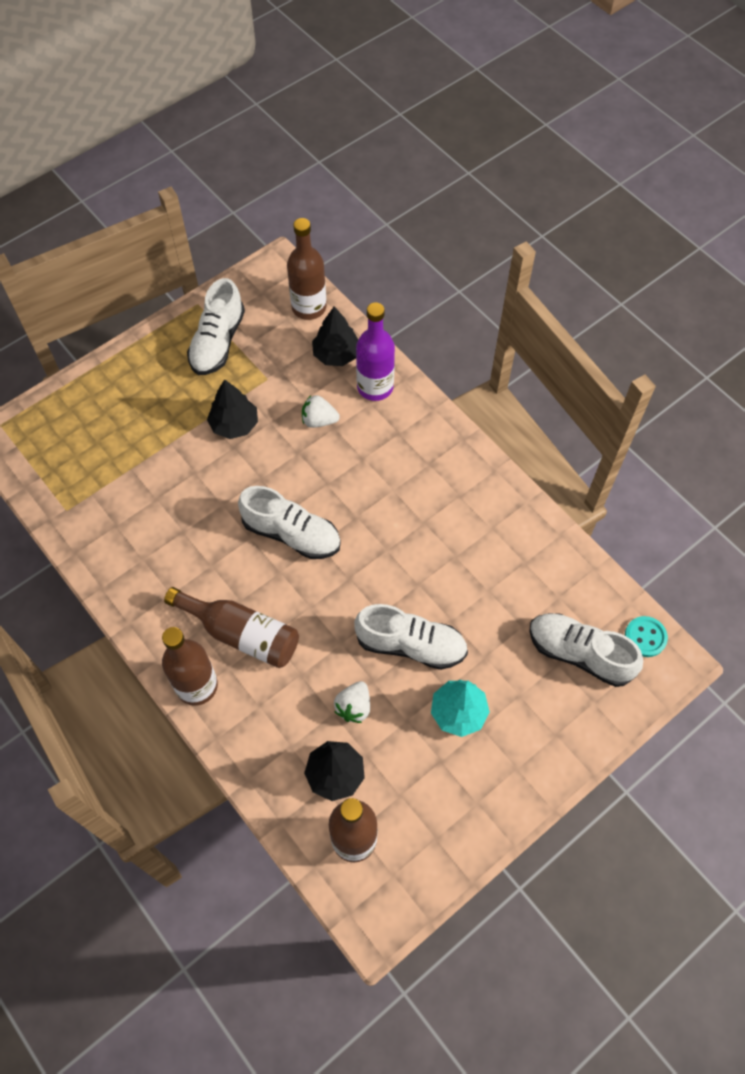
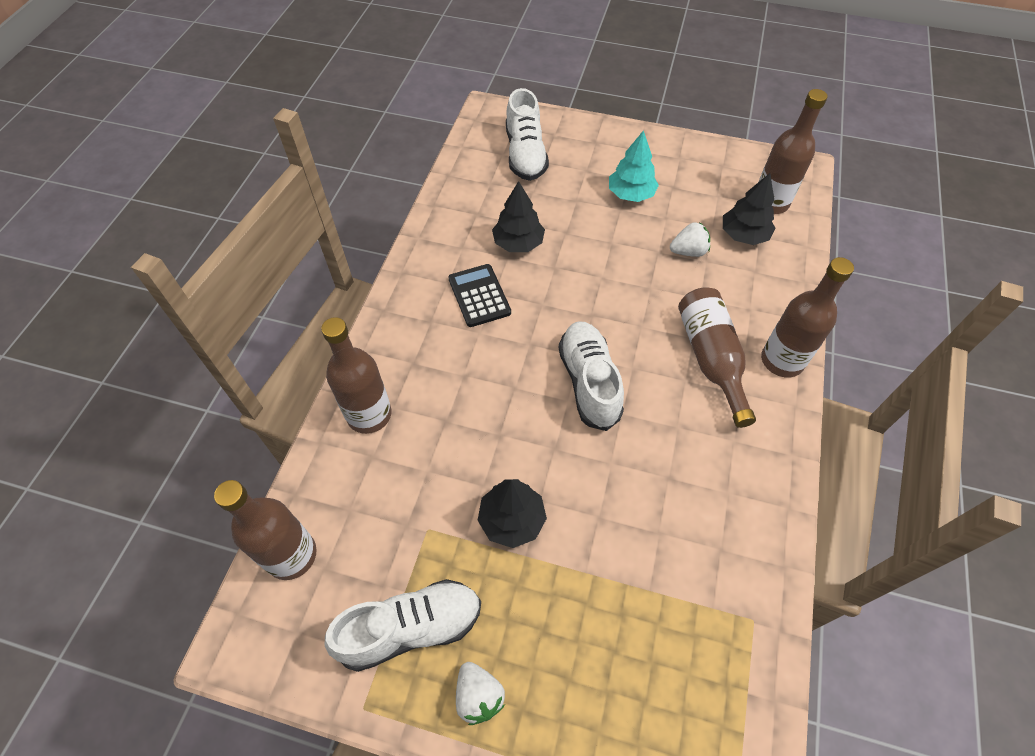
camera: 125 degrees left, 5 degrees down
white strawberry [302,395,340,428] -> white strawberry moved to [456,662,505,725]
black tree [312,306,358,366] -> black tree moved to [492,181,545,252]
white shoe [354,604,468,670] -> none
purple bottle [356,303,395,401] -> brown bottle [321,317,391,434]
turquoise button [625,616,668,657] -> none
none -> black calculator [448,264,511,327]

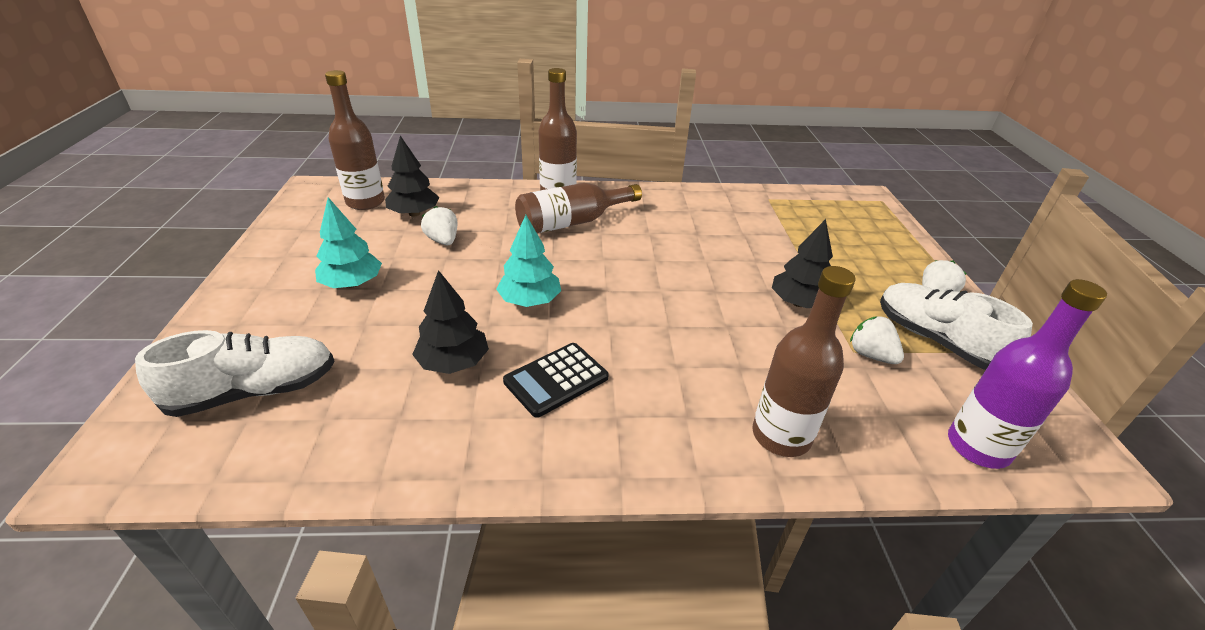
camera: 110 degrees left, 20 degrees down
brown bottle [214,480,316,580] -> purple bottle [948,279,1107,469]
white shoe [558,321,624,431] -> none
none -> turquoise tree [496,215,561,307]
none -> white strawberry [850,316,904,364]

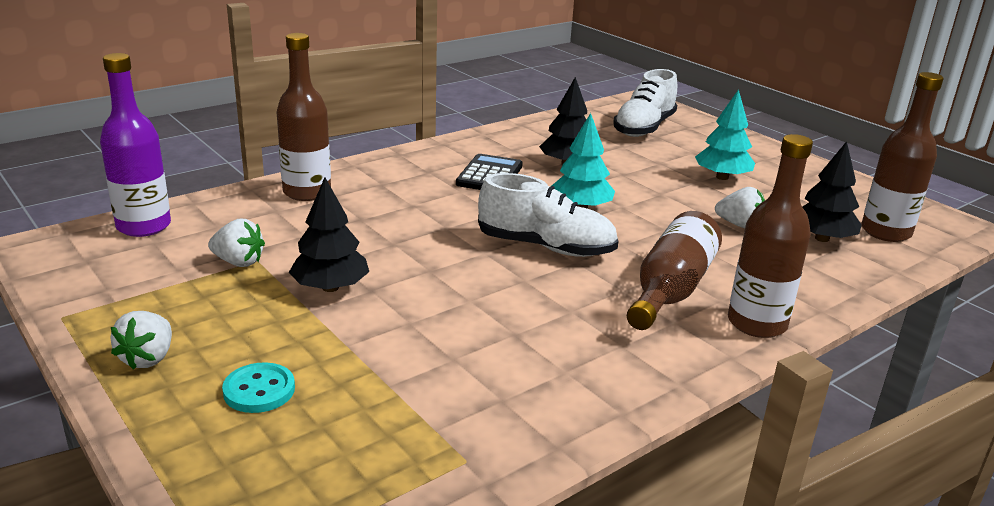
camera: 145 degrees right, 10 degrees down
white shoe [880,283,1033,370] -> white shoe moved to [478,173,619,257]
none -> turquoise button [222,362,295,413]

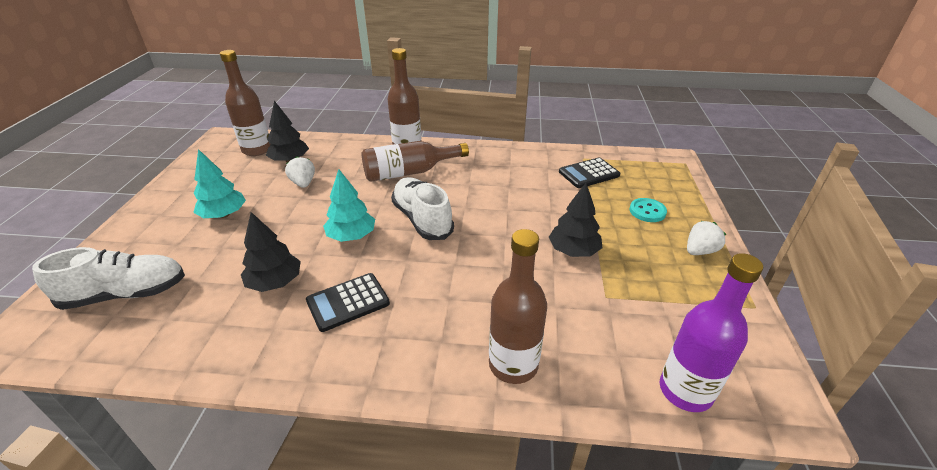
camera: 135 degrees left, 10 degrees up
white strawberry [208,219,265,267] -> none
none -> black calculator [559,158,620,188]

